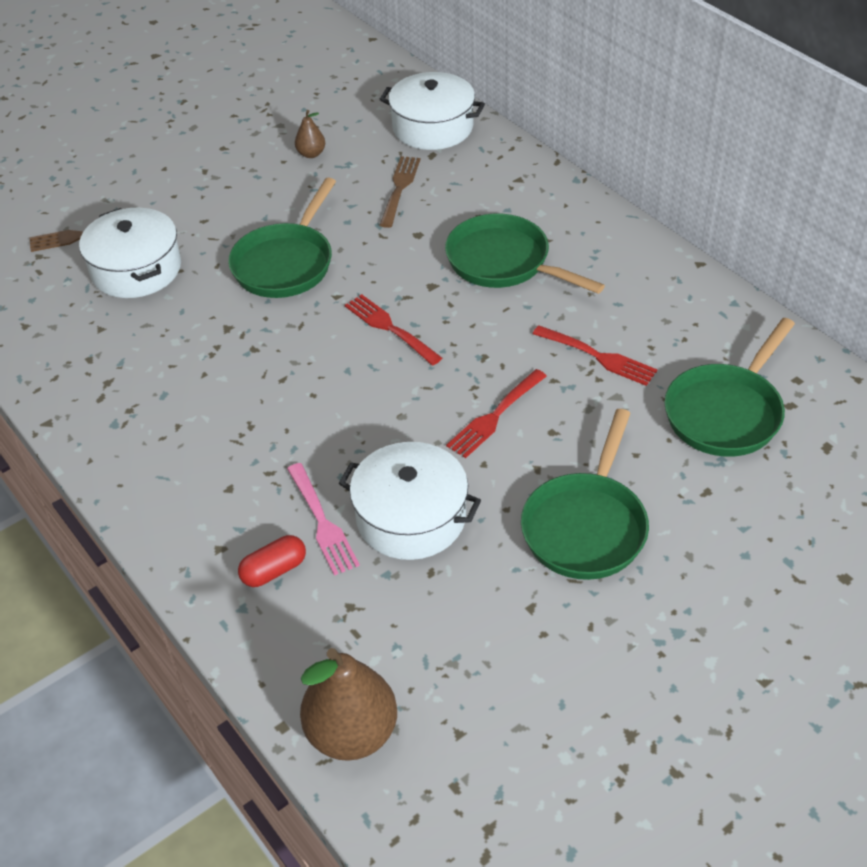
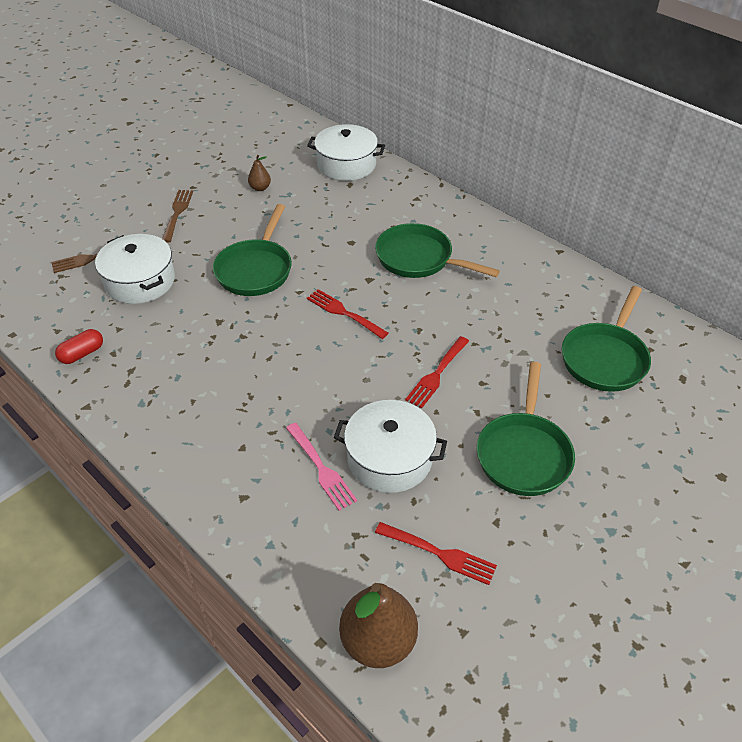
camera: 10 degrees left, 0 degrees up
red capsule [238,535,306,587] -> red capsule moved to [55,329,103,364]
brown fork [380,156,420,228] -> brown fork moved to [162,190,193,243]
red fork [533,325,657,386] -> red fork moved to [375,522,497,585]

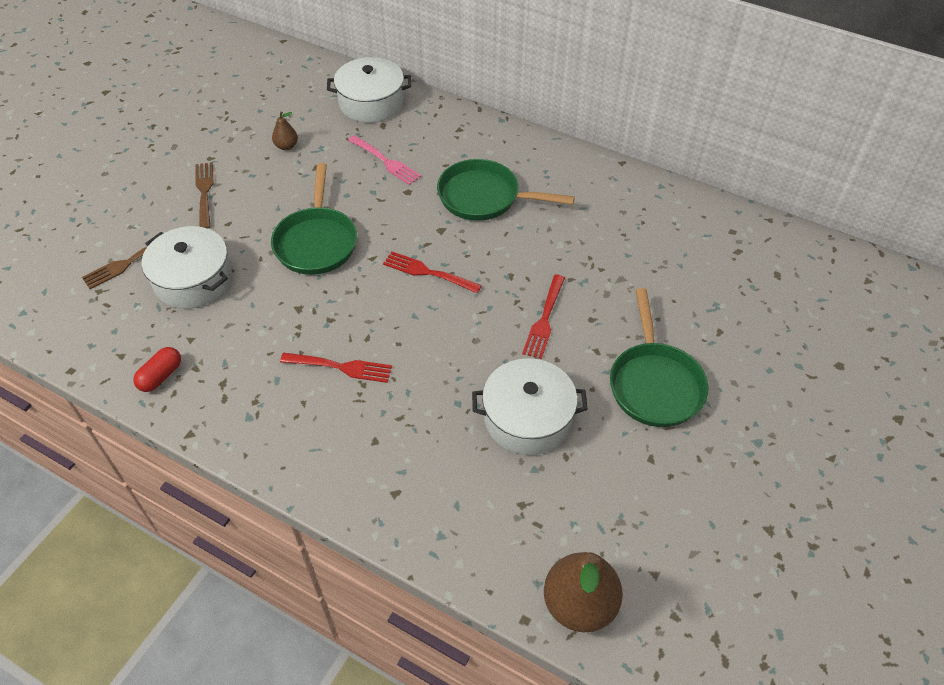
camera: 15 degrees left, 5 degrees up
pink fork [286,423,357,511] -> pink fork moved to [348,135,421,185]
red fork [375,522,497,585] -> red fork moved to [280,353,392,383]
green pan [562,286,651,392] -> none

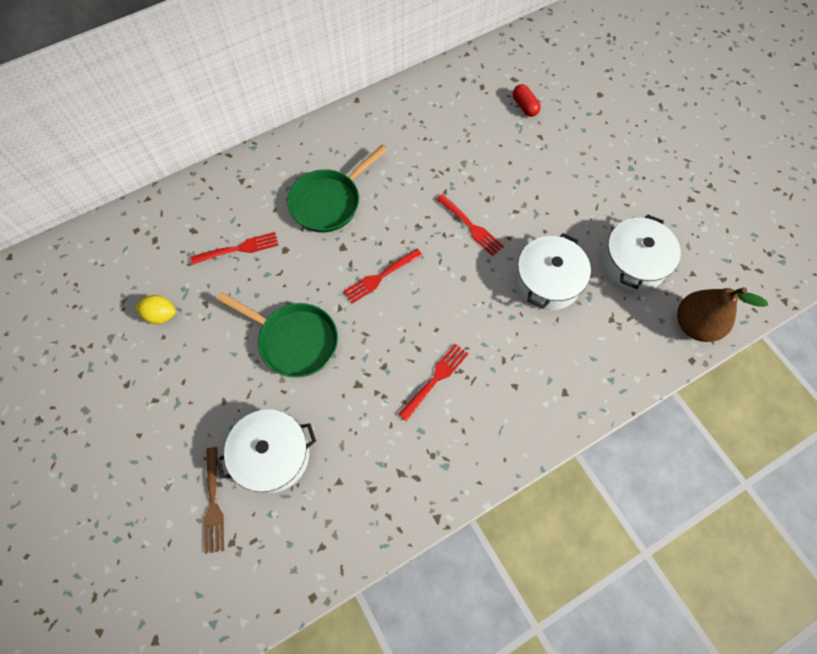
camera: 60 degrees left, 15 degrees up
red capsule [133,347,181,392] -> red capsule moved to [513,84,541,117]
brown fork [195,162,213,229] -> none
brown pear [272,111,298,150] -> yellow lemon [135,295,176,324]
white pot [327,57,412,123] -> white pot moved to [602,215,681,291]
pink fork [348,135,421,185] -> red fork [191,232,279,265]
green pan [610,288,709,427] -> none

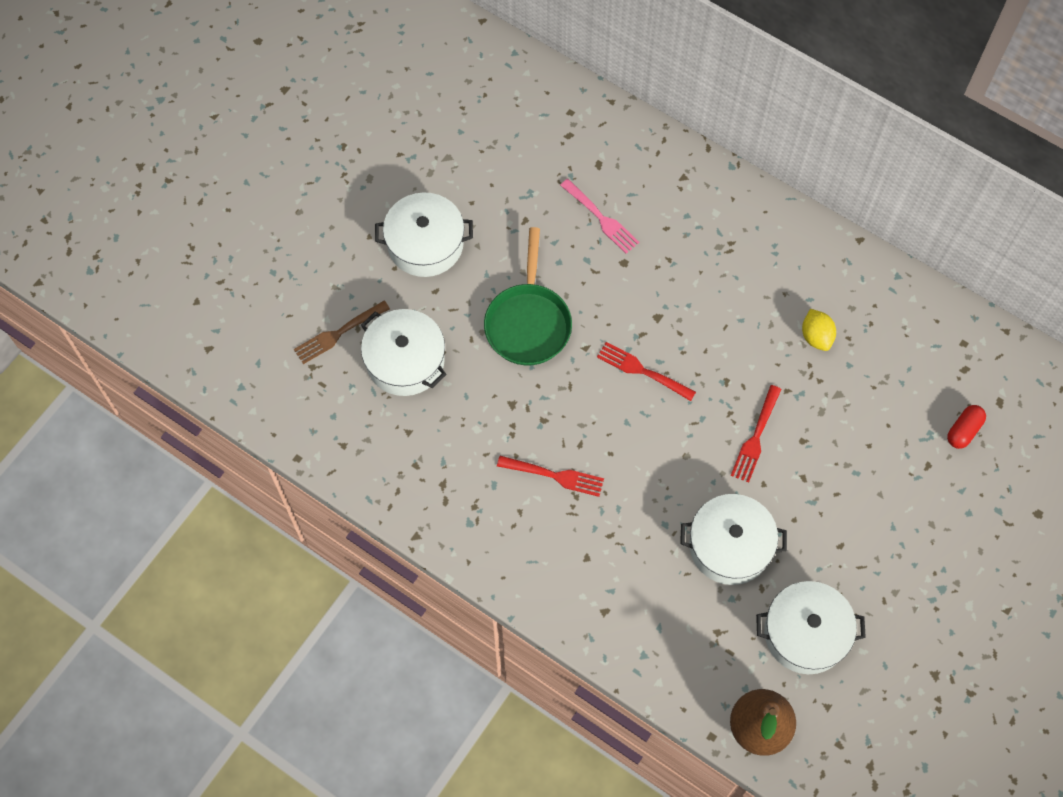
camera: 65 degrees right, 0 degrees up
yellow lemon [135,295,176,324] -> yellow lemon moved to [802,309,836,351]
red fork [191,232,279,265] -> pink fork [560,179,639,254]
green pan [287,145,387,233] -> none
none -> white pot [375,193,473,277]

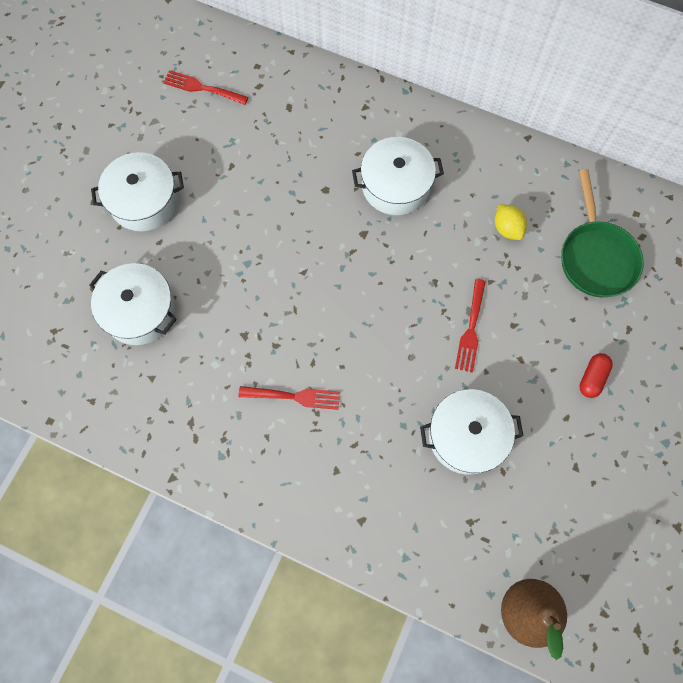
camera: 10 degrees left, 5 degrees up
brown fork [294,301,390,364] -> none
green pan [484,227,572,365] -> green pan moved to [561,169,644,297]
pink fork [560,179,639,254] -> none
red fork [597,342,696,401] -> red fork moved to [163,70,248,105]
white pot [756,581,866,674] -> white pot moved to [352,137,444,215]
red capsule [947,405,986,449] -> red capsule moved to [579,353,613,398]

